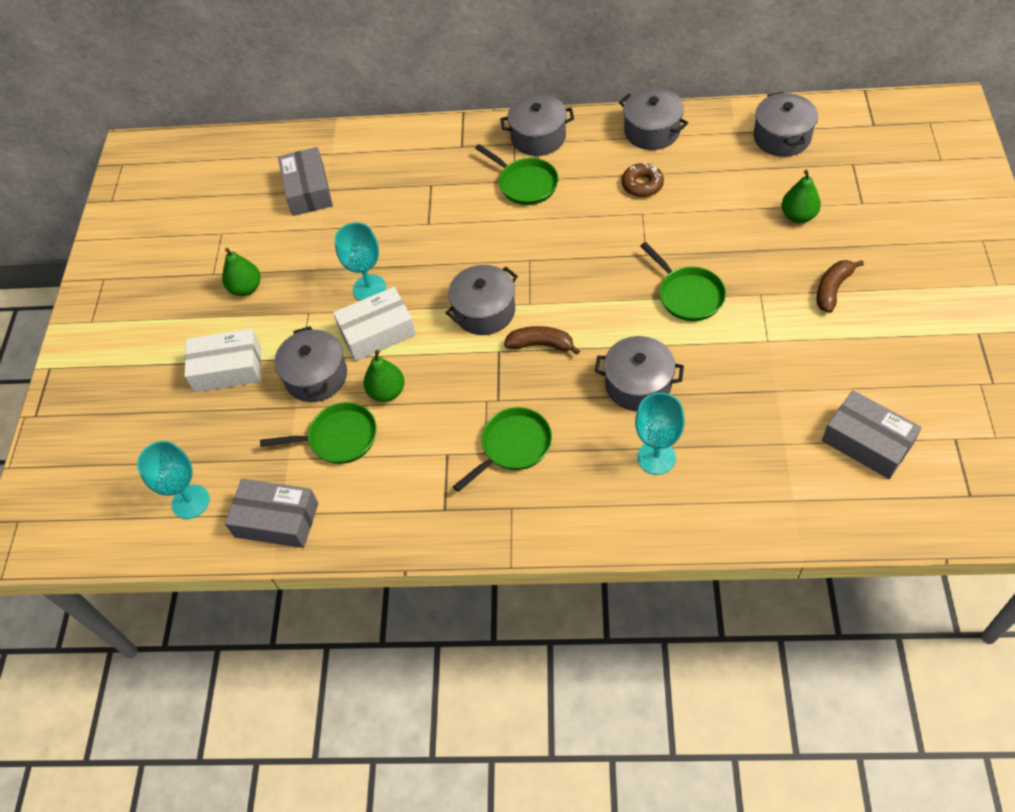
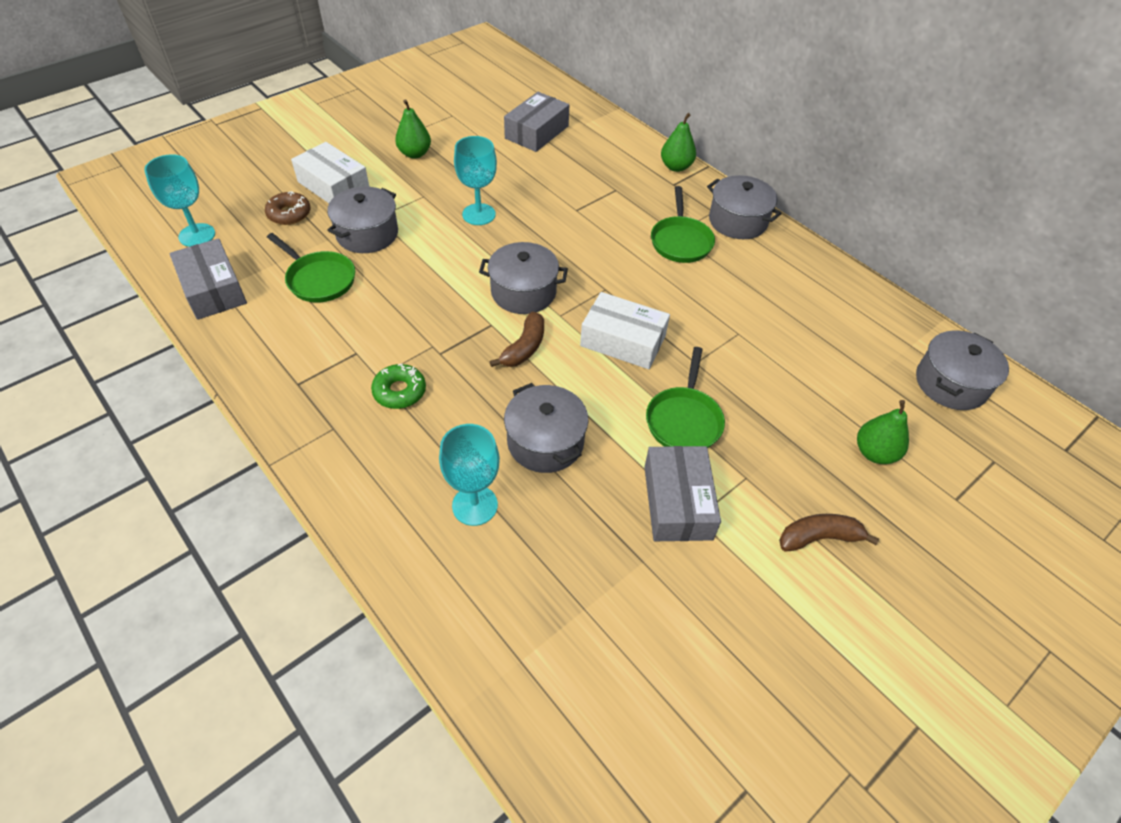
camera: 40 degrees right, 5 degrees down
white box [333,287,416,361] -> white box moved to [580,292,670,369]
green pear [364,350,405,402] -> green pear moved to [661,113,696,172]
green pan [453,407,552,492] -> green donut [371,364,426,409]
brown banana [504,326,580,355] -> brown banana turned 60 degrees clockwise [489,312,544,367]
grey pot [619,88,688,150] -> none
brown donut [622,163,664,197] -> brown donut moved to [265,191,311,225]
grey box [822,390,922,479] -> grey box moved to [644,446,721,541]

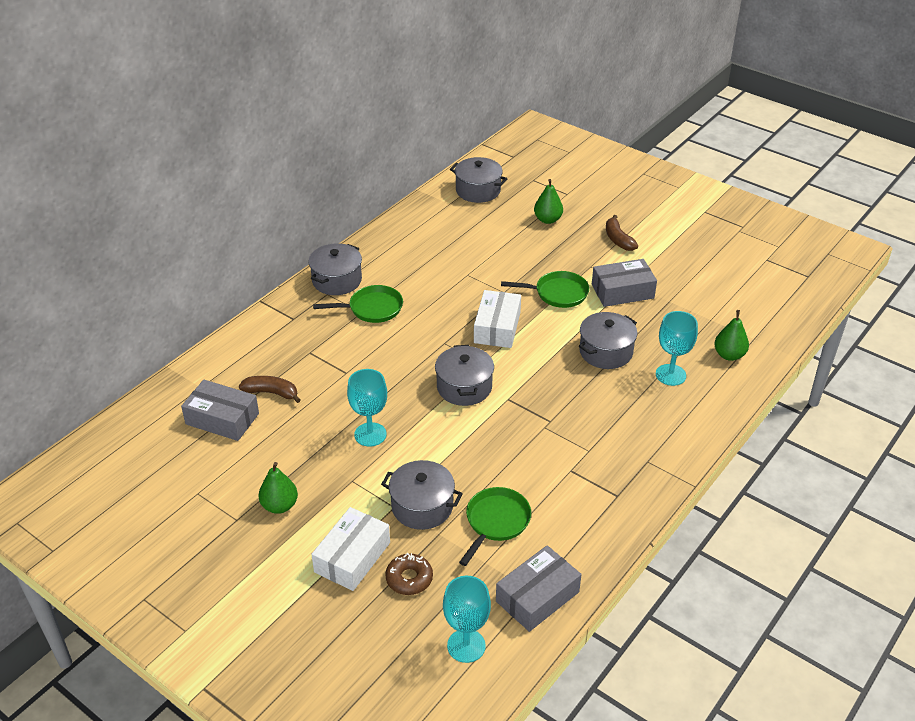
camera: 100 degrees left, 10 degrees down
green donut [371,364,426,409] -> none
brown banana [489,312,544,367] -> brown banana moved to [239,376,301,403]
green pear [661,113,696,172] -> green pear moved to [714,310,749,361]

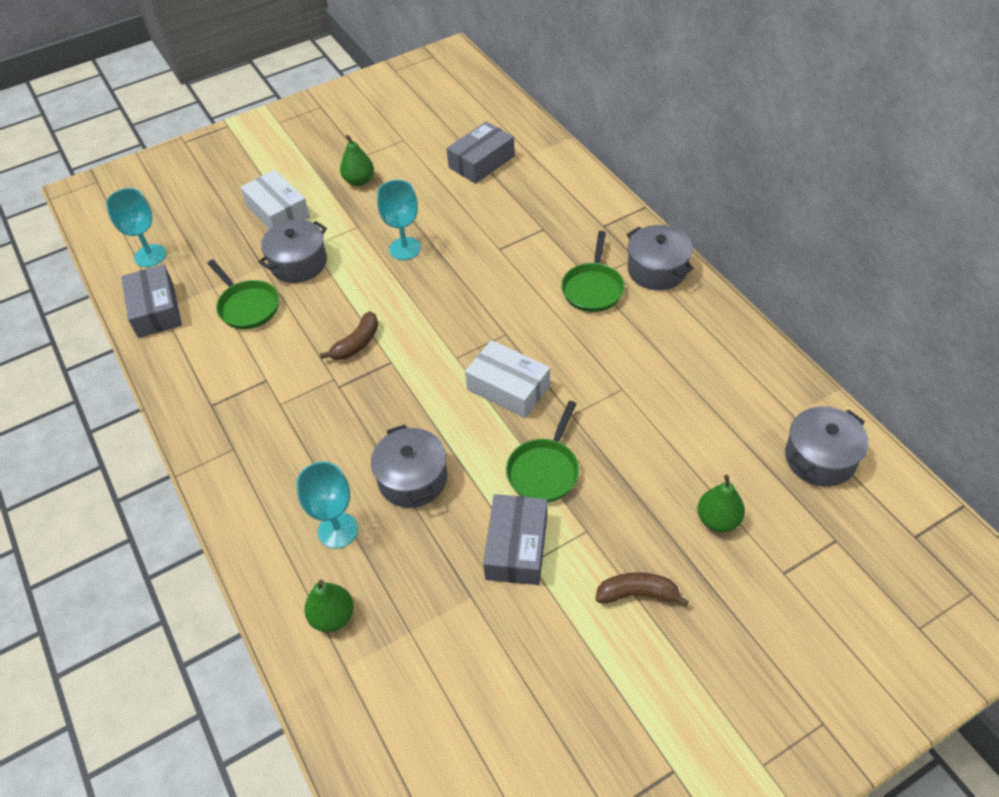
camera: 115 degrees right, 10 degrees up
brown banana [239,376,301,403] -> brown banana moved to [320,311,378,360]
brown donut [385,553,433,595] -> none
grey pot [435,345,494,406] -> none

